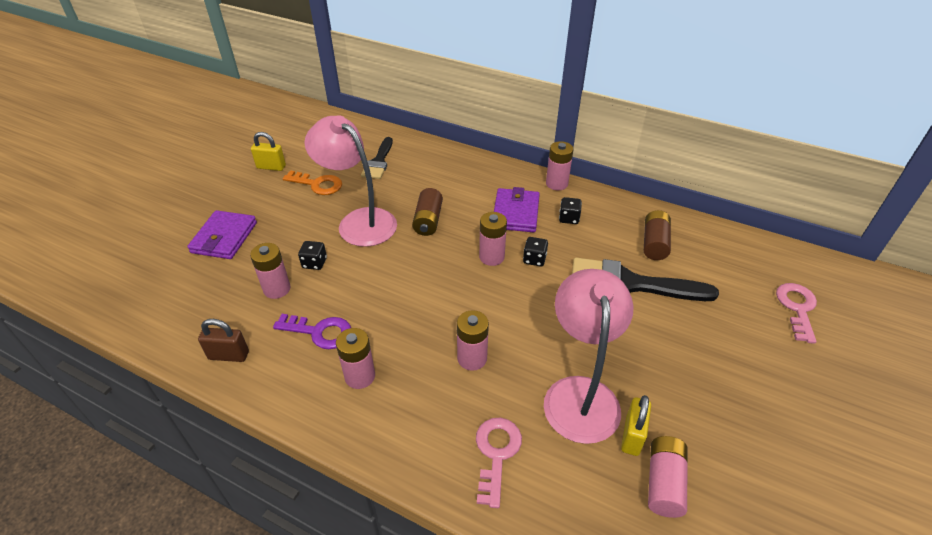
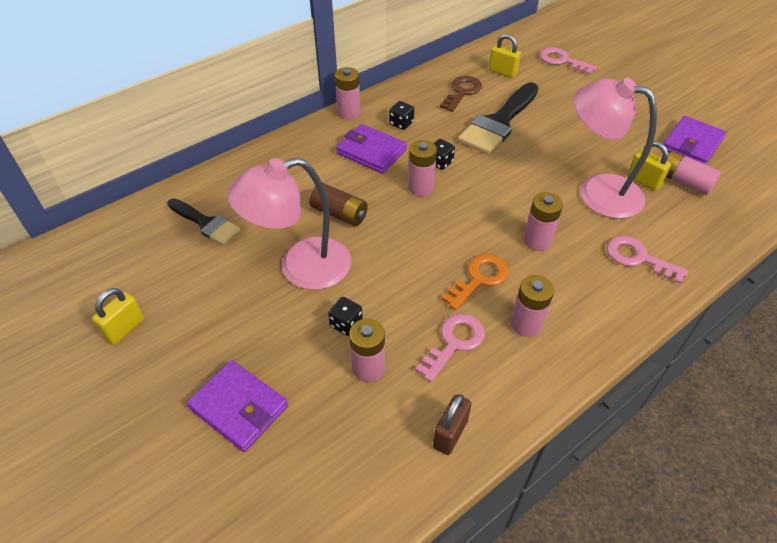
camera: 65 degrees left, 5 degrees up
purple key [273,314,351,349] -> pink key [415,314,485,382]
orange key [283,170,342,195] -> orange key moved to [442,254,509,310]
brown battery [644,210,671,260] -> brown key [440,76,482,112]
none -> yellow padlock [489,34,521,78]
none -> purple wallet [663,116,726,165]

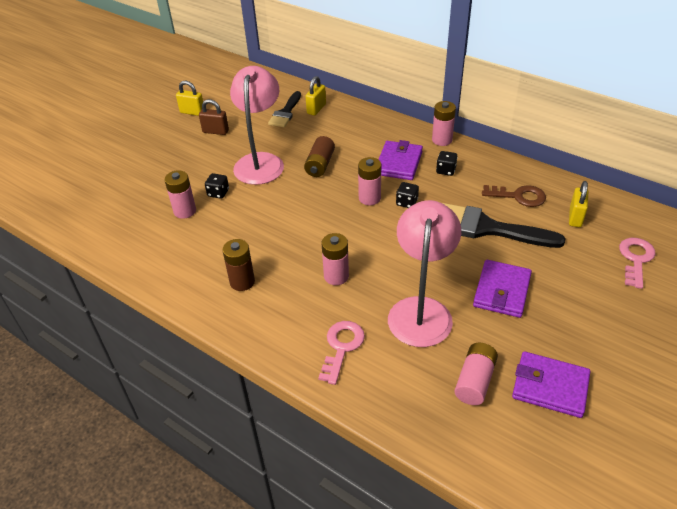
camera: 75 degrees right, 5 degrees down
purple wallet [187,360,288,452] -> purple wallet moved to [473,260,532,318]
pink lamp [227,158,351,290] -> pink lamp turned 45 degrees clockwise [230,66,284,185]
pink key [415,314,485,382] -> none
brown padlock [433,394,472,455] -> brown padlock moved to [199,99,229,135]
orange key [442,254,509,310] -> none
pink battery [511,275,554,337] -> brown battery [222,239,255,291]
yellow padlock [627,141,671,191] -> yellow padlock moved to [305,76,326,116]

